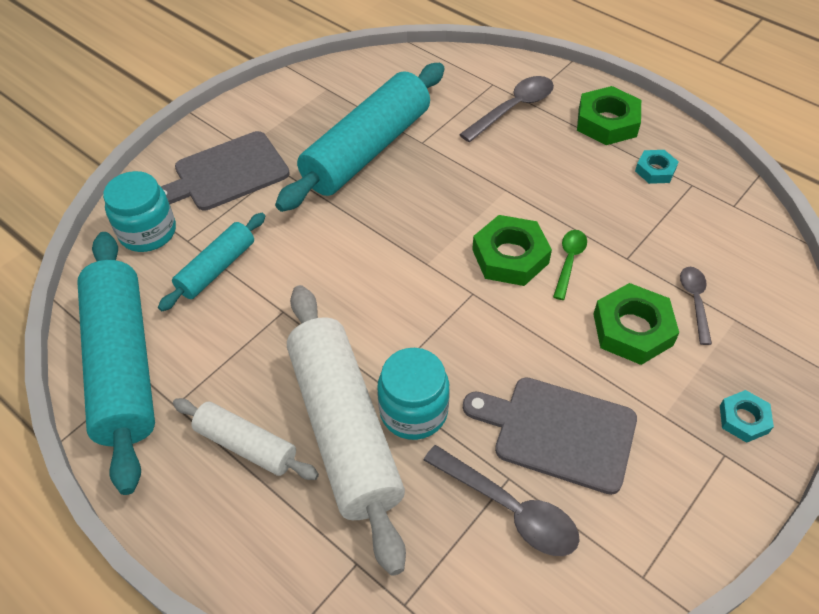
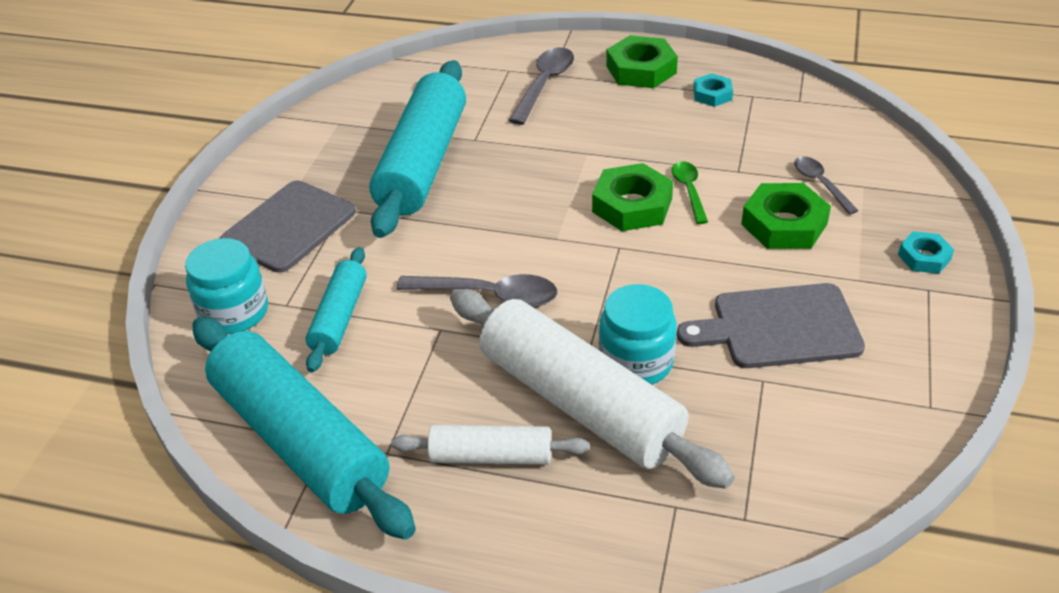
camera: 25 degrees left, 10 degrees down
grey spoon [424,445,580,556] -> grey spoon moved to [396,274,557,307]

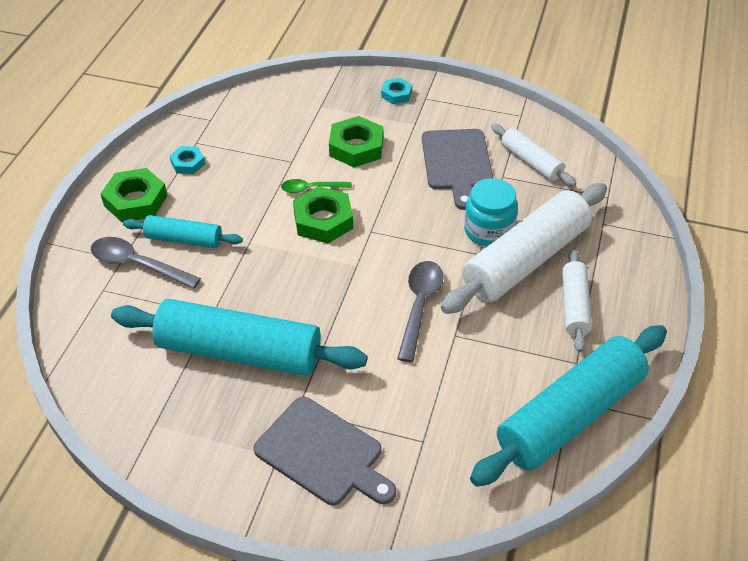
camera: 90 degrees left, 5 degrees up
turquoise jar [185,238,268,334] -> none
turquoise rolling pin [306,247,367,373] -> turquoise rolling pin moved to [123,215,243,248]
grey spoon [794,156,859,215] -> none
none -> white rolling pin [491,124,576,186]

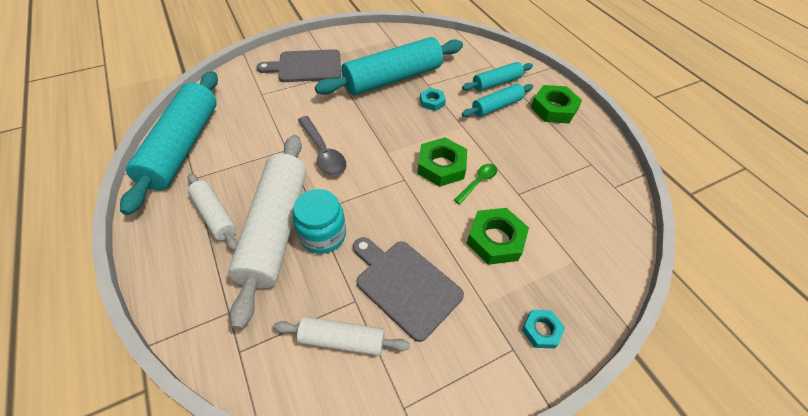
camera: 135 degrees right, 5 degrees up
grey spoon [91,237,201,289] -> turquoise rolling pin [462,62,533,91]
turquoise nut [169,146,205,174] -> turquoise nut moved to [420,88,446,111]

